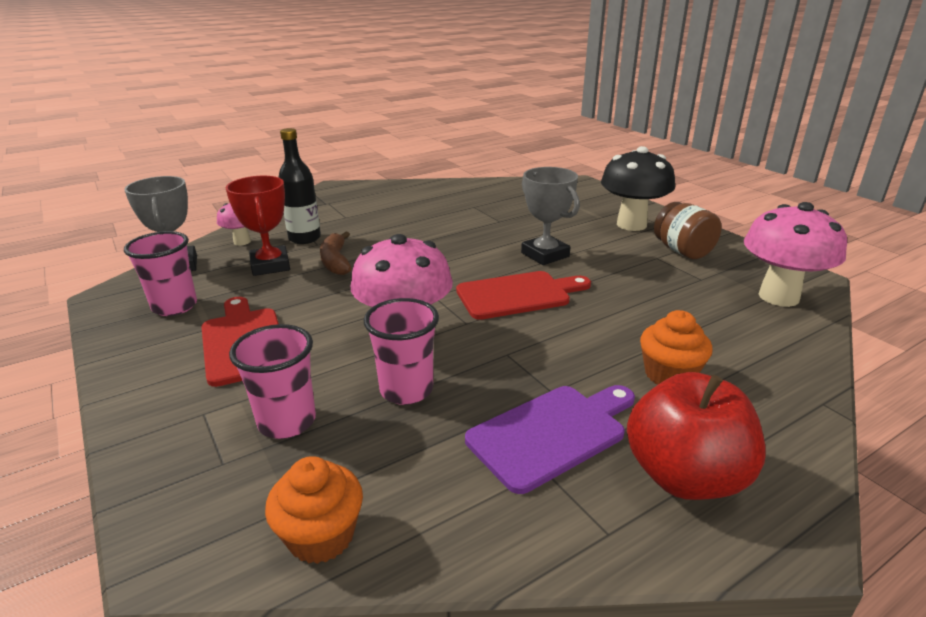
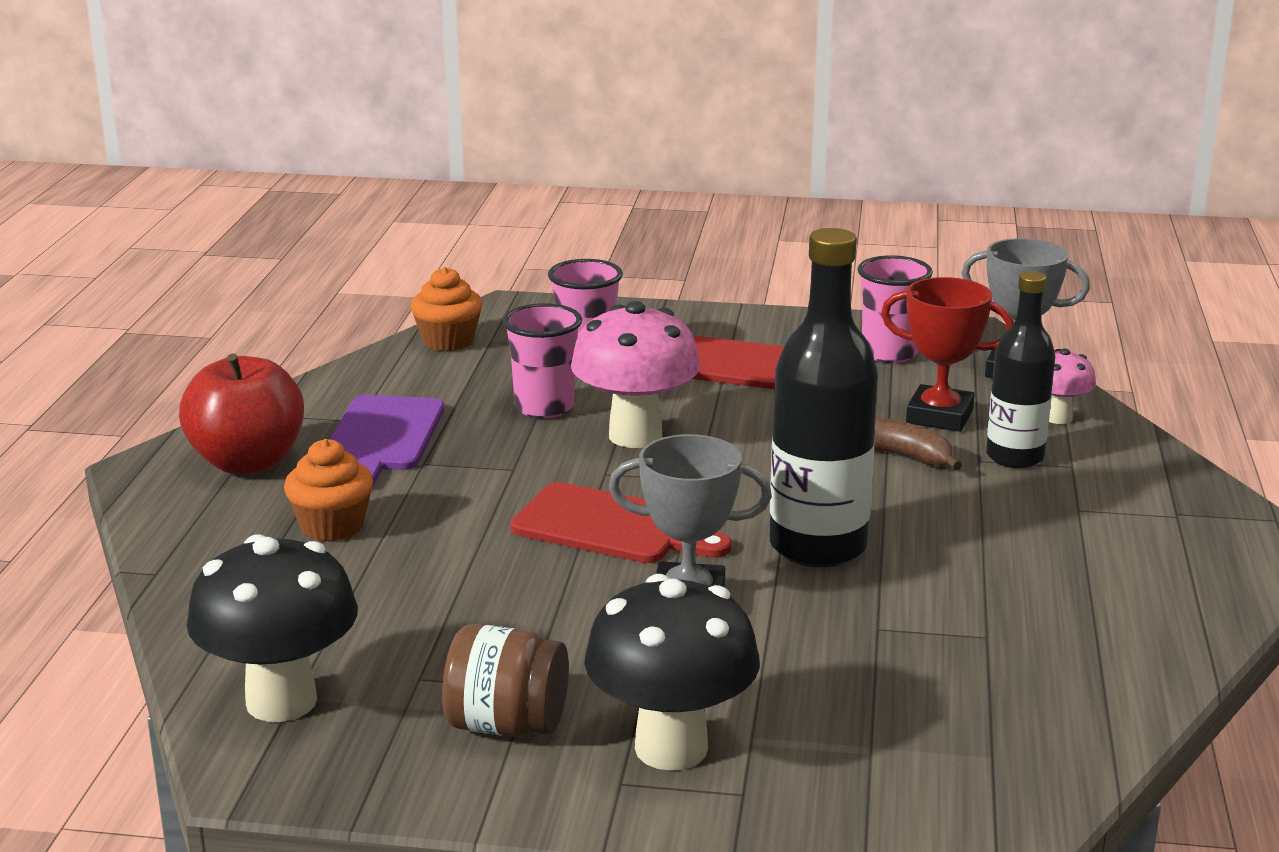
camera: 130 degrees right, 5 degrees down
red cutting board [456,271,591,320] -> red cutting board turned 90 degrees counterclockwise [510,482,732,563]
pink mushroom [744,202,847,307] -> black mushroom [187,534,358,722]
none -> black bottle [770,228,878,567]

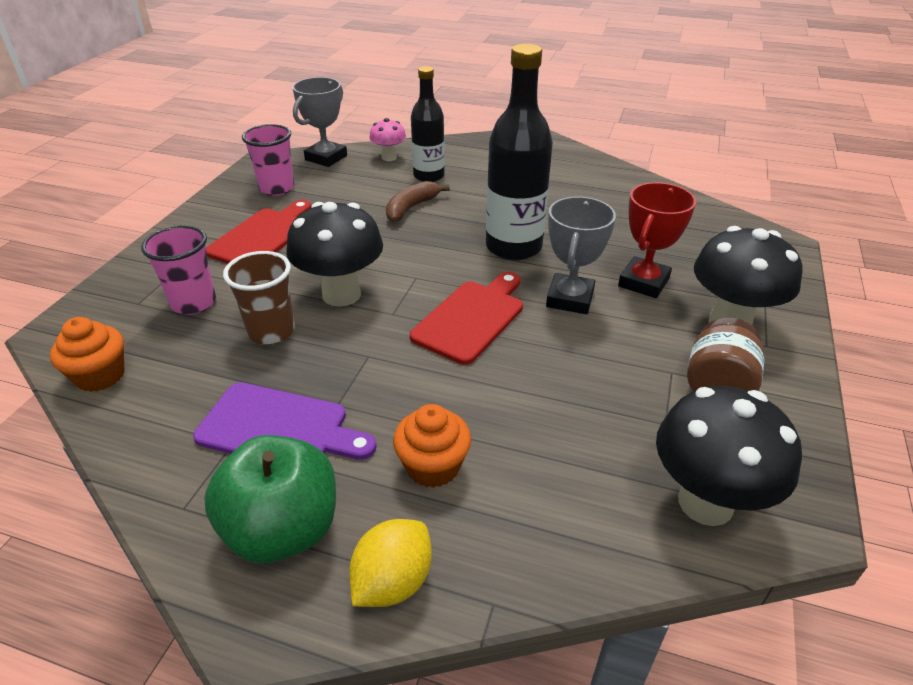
camera: 80 degrees left, 15 degrees up
red apple [179,353,304,474] -> green apple [204,435,336,563]
pink cup [502,303,582,419] -> brown cup [223,251,295,345]
pink mushroom [571,301,700,448] -> black mushroom [287,202,383,307]
red trophy [881,277,1014,432] -> red trophy moved to [618,182,696,298]
none -> yellow lemon [349,519,432,607]

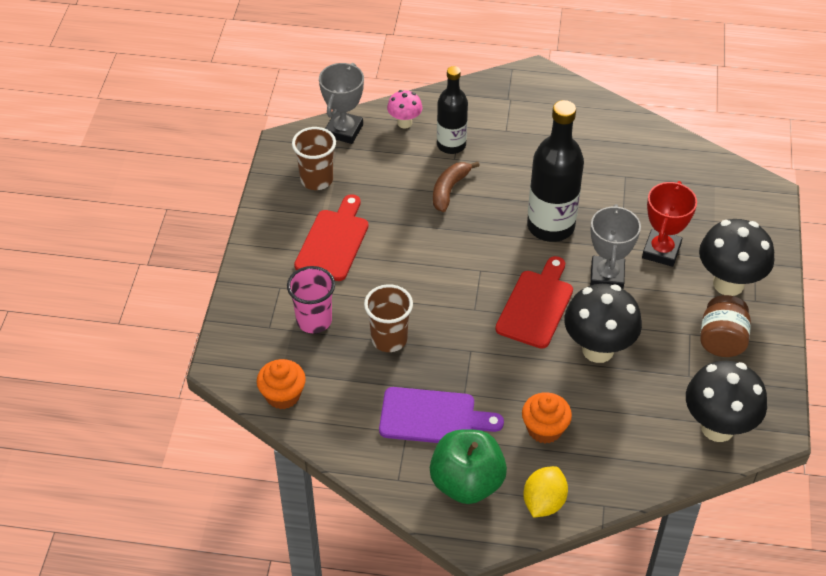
camera: 10 degrees left, 10 degrees up
pink cup [242,124,294,196] -> brown cup [292,127,336,190]
black mushroom [287,202,383,307] -> black mushroom moved to [564,284,642,363]

